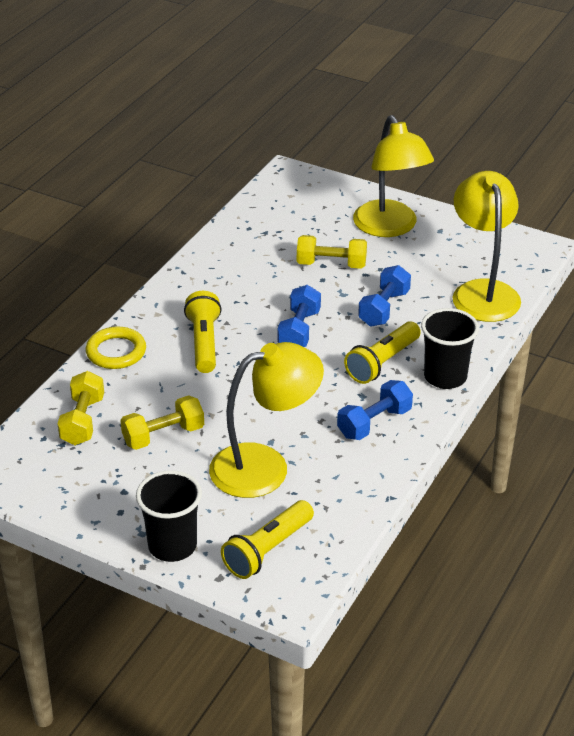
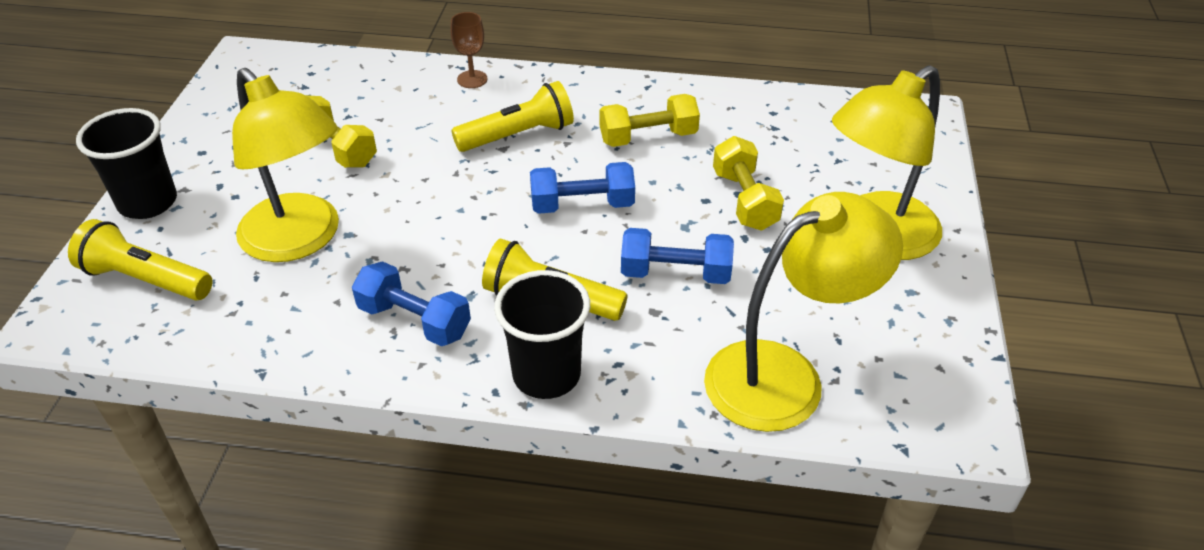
camera: 70 degrees right, 5 degrees up
yellow dumbbell [57,371,104,445] -> yellow dumbbell moved to [599,94,700,147]
yellow ring [86,327,146,369] -> brown goblet [450,12,488,88]

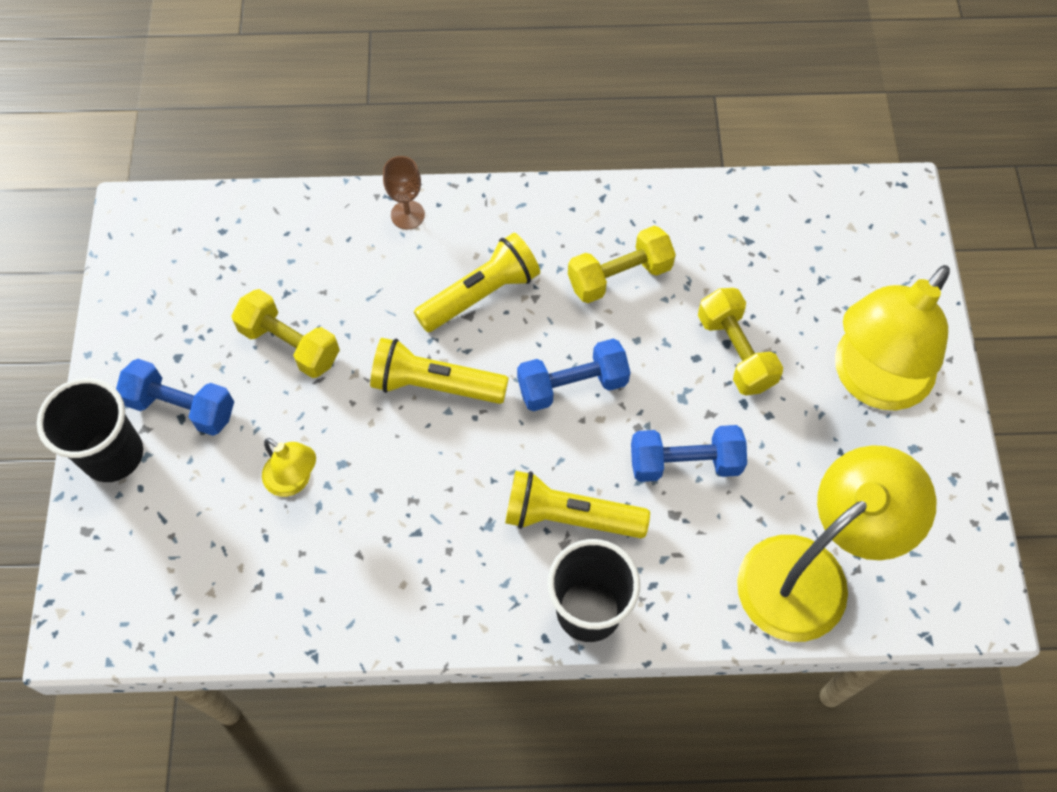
camera: 10 degrees left, 20 degrees up
yellow flashlight [68,219,213,300] -> yellow flashlight moved to [370,338,509,404]
yellow lamp [232,68,339,262] -> yellow lamp [262,438,316,497], size x0.46
blue dumbbell [352,261,471,346] -> blue dumbbell moved to [116,359,234,436]

